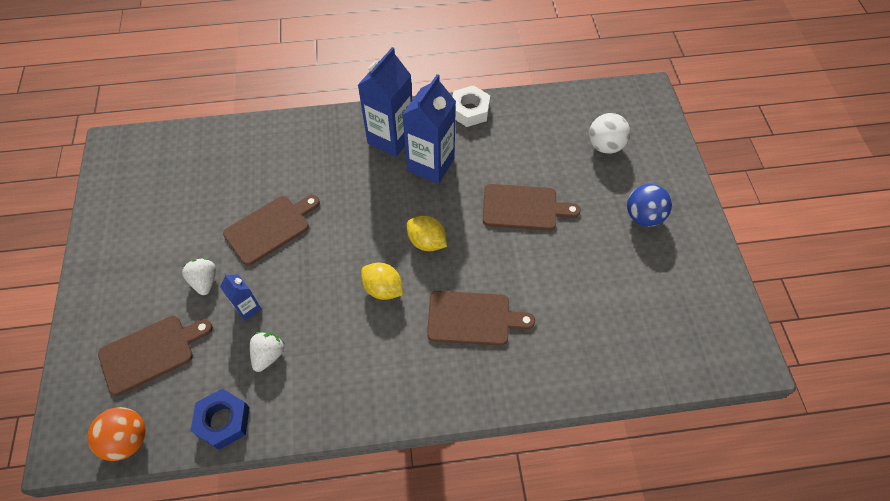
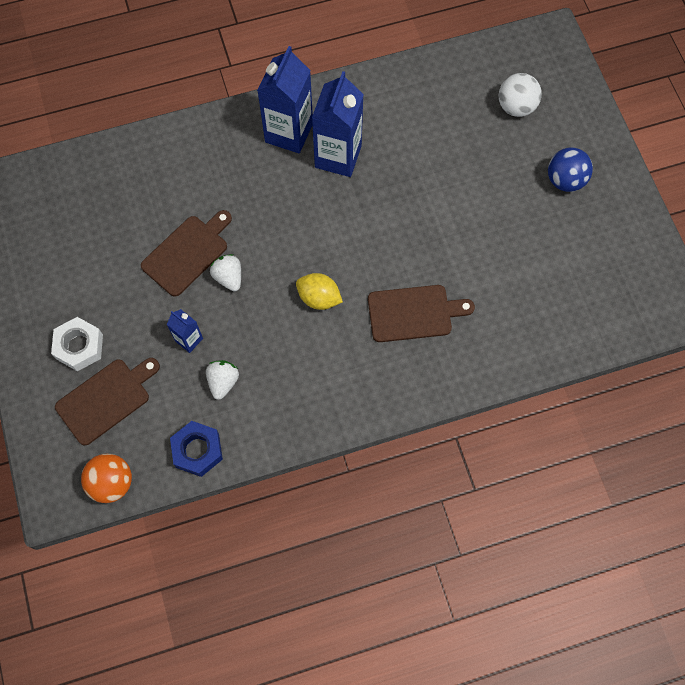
camera: 10 degrees left, 10 degrees up
white strawberry [182,258,216,295] -> white strawberry moved to [210,254,241,291]
yellow lemon [407,216,447,251] -> none
white nut [452,85,490,127] -> white nut moved to [51,317,103,371]
brown cutting board [483,184,581,231] -> none

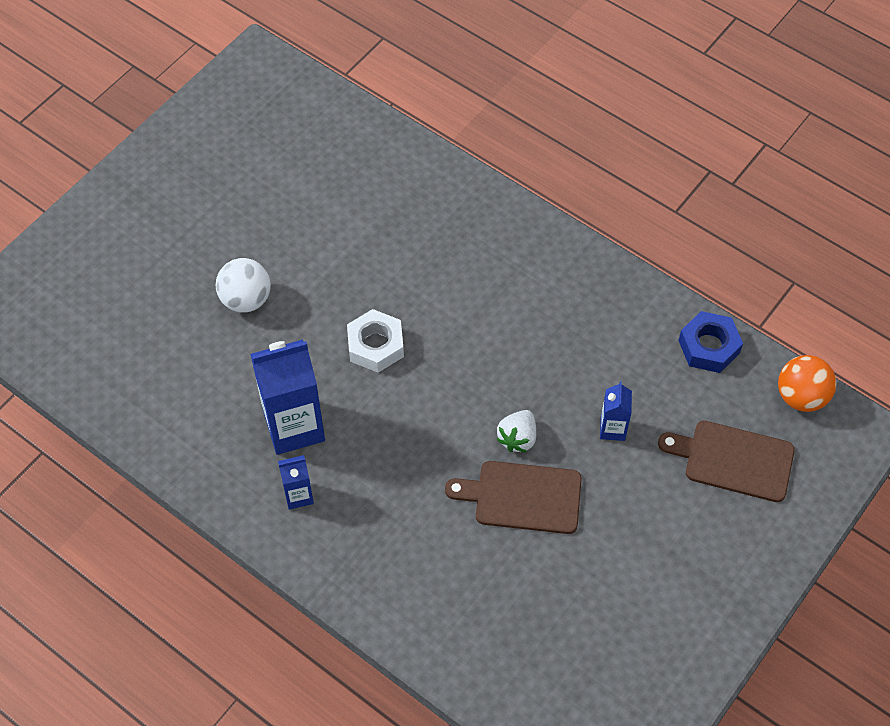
camera: 125 degrees left, 10 degrees down
white nut [51,317,103,371] -> white nut moved to [347,309,404,373]
white strawberry [206,360,239,400] -> none
blue carton [257,46,313,153] -> blue carton [278,455,314,510], size x0.50
yellow lemon [296,273,343,310] -> none
brown cutting board [368,285,475,342] -> none
white ball [499,73,542,117] -> white ball moved to [216,258,271,313]
blue ball [548,147,593,192] -> none

